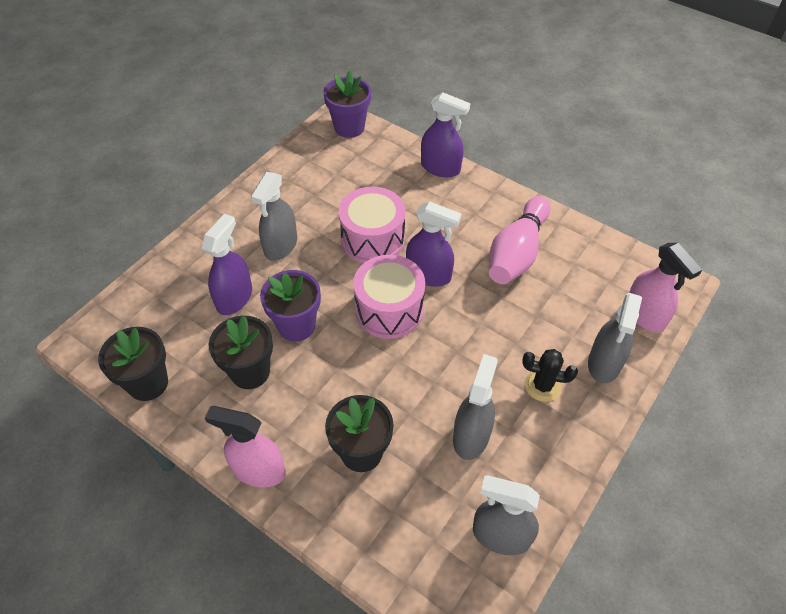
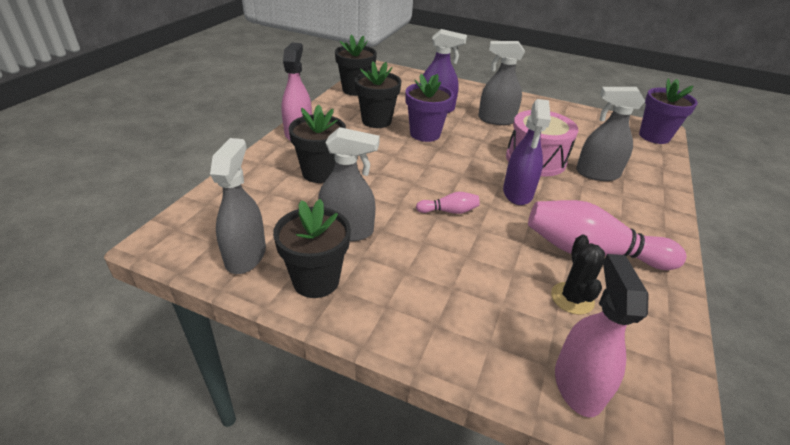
camera: 75 degrees right, 15 degrees down
pink drum [353,255,425,339] -> none
purple spray bottle [421,92,470,177] -> none
black cactus [522,349,578,402] -> black cactus moved to [551,235,605,315]
grey spray bottle [588,293,642,383] -> grey spray bottle moved to [576,87,645,181]
pink spray bottle [629,243,702,332] -> pink spray bottle turned 135 degrees clockwise [555,254,649,417]
none -> black flower pot [273,199,351,298]
none -> pink bowling pin [416,192,480,214]

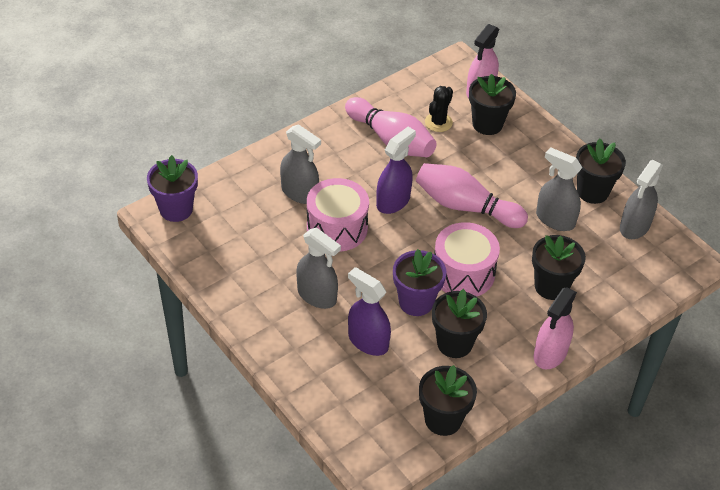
camera: 150 degrees left, 10 degrees up
pink bowling pin [416,192,480,214] -> pink bowling pin [416,163,528,228], size x2.21
none -> pink drum [434,222,500,297]
none -> black flower pot [469,74,516,135]

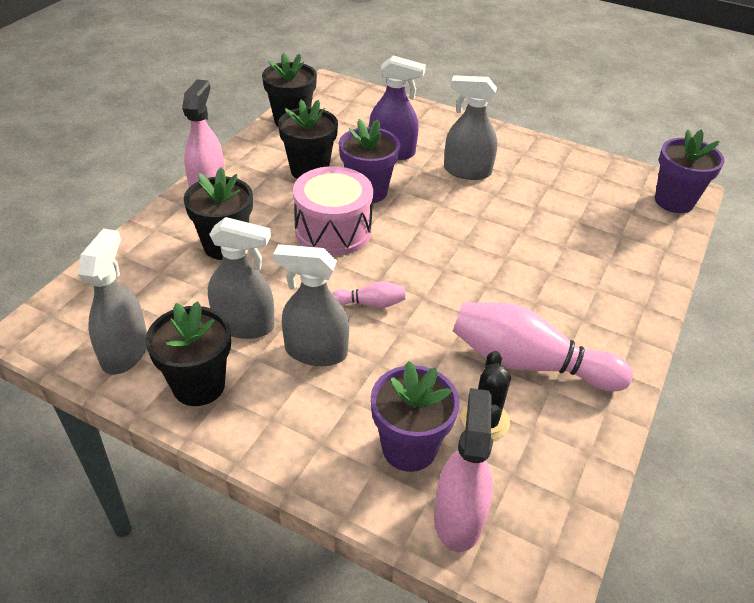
camera: 155 degrees right, 5 degrees down
grey spray bottle [280,124,321,204] -> grey spray bottle moved to [273,244,349,366]
pink drum [307,178,369,252] -> none
purple spray bottle [376,127,416,214] -> none
pink bowling pin [416,163,528,228] -> pink bowling pin [332,281,406,308], size x0.45
black flower pot [469,74,516,135] -> purple flower pot [371,361,459,472]

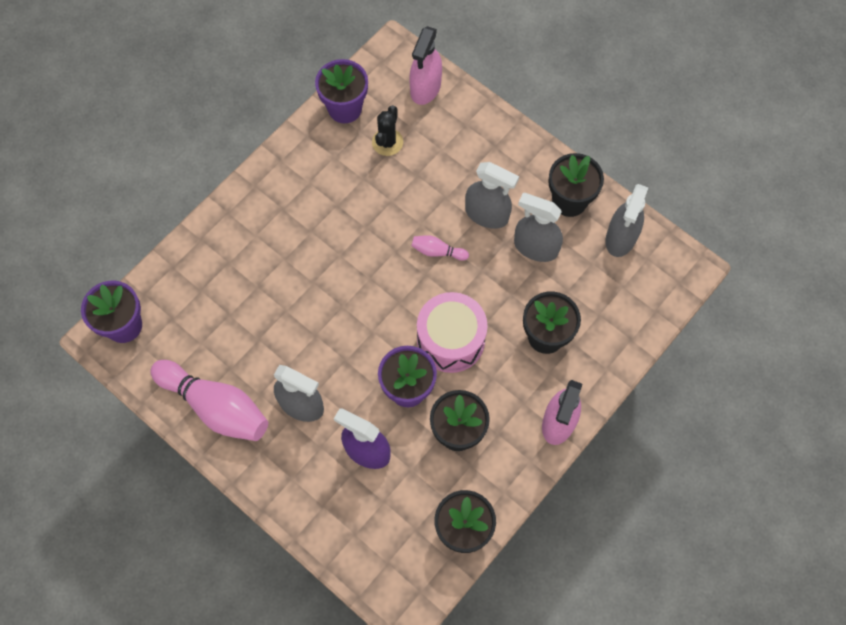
camera: 165 degrees left, 25 degrees up
purple flower pot [371,361,459,472] -> purple flower pot moved to [315,59,368,123]
pink bowling pin [453,302,633,392] -> pink bowling pin moved to [150,360,268,441]

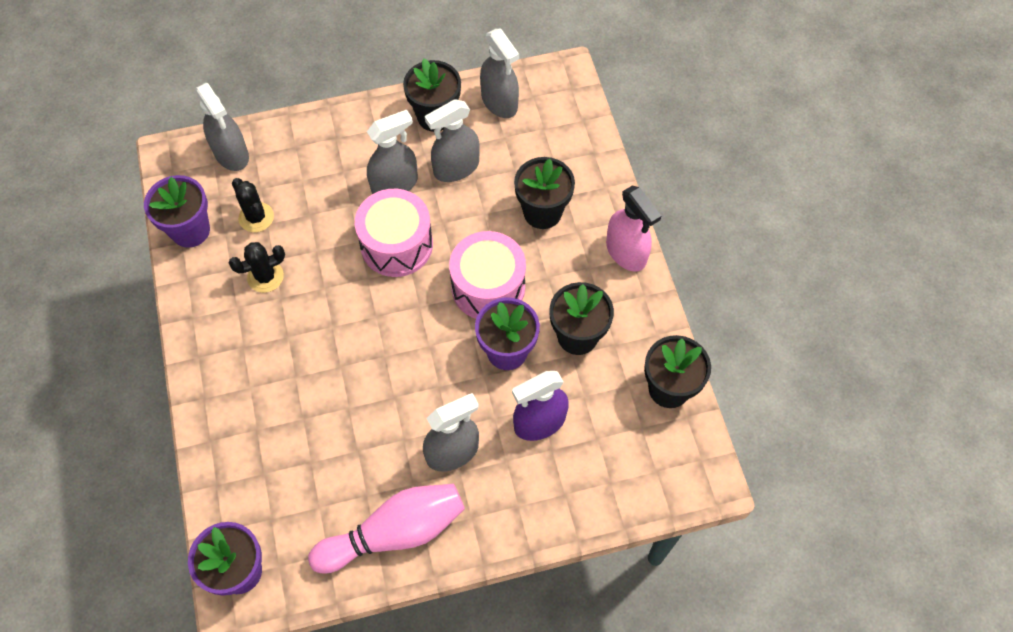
camera: 55 degrees left, 5 degrees down
pink spray bottle [409,26,442,105] -> grey spray bottle [195,83,249,171]
pink bowling pin [411,235,469,261] -> pink drum [355,189,433,277]
none -> black cactus [229,242,285,293]

